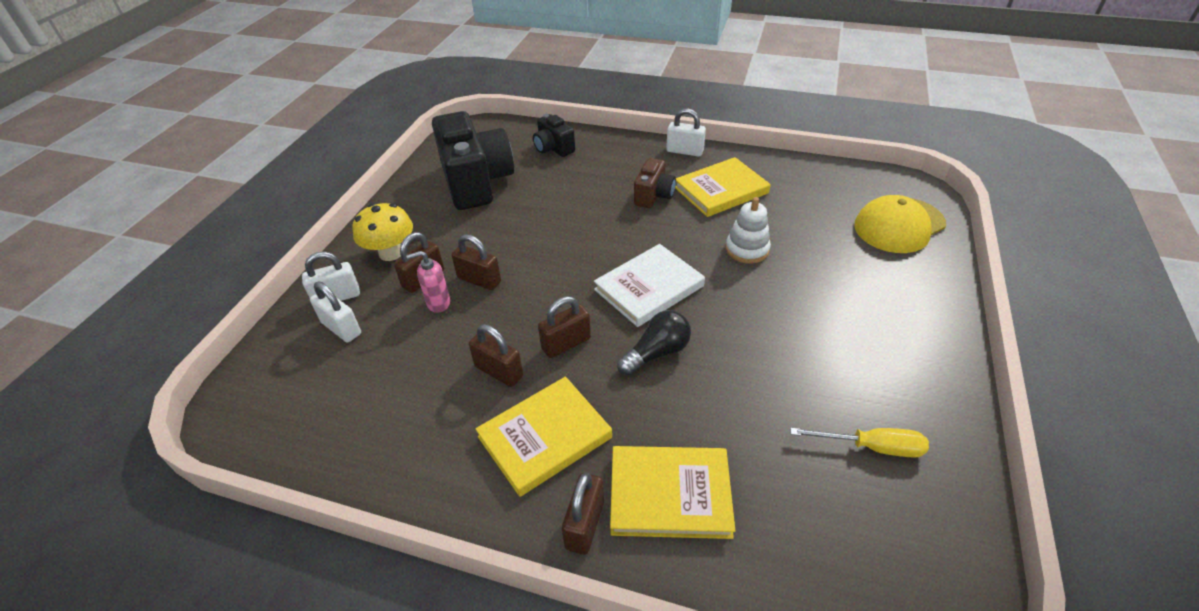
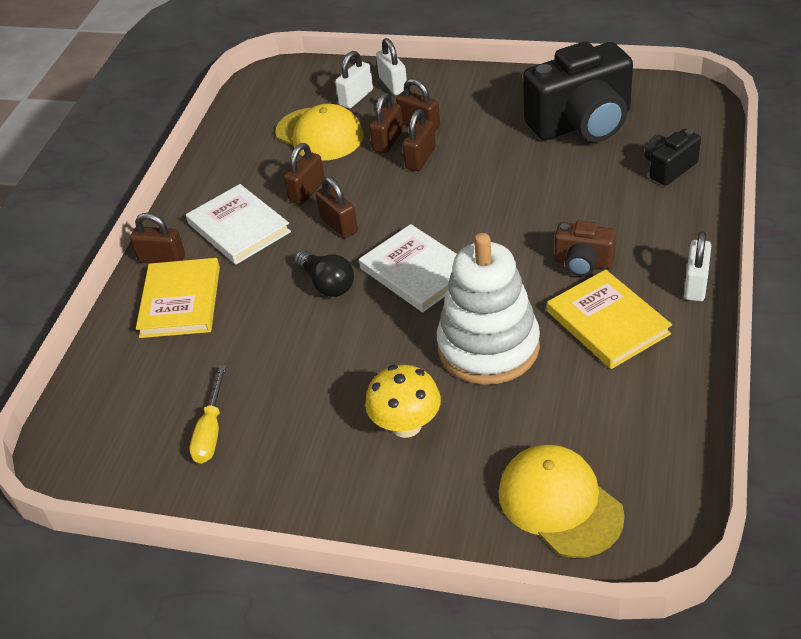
camera: 90 degrees right, 0 degrees up
yellow mushroom [352,203,413,261] -> yellow mushroom moved to [365,365,441,438]
pink soap dispenser [406,251,450,313] -> brown padlock [369,93,403,153]
yellow book [475,377,612,497] -> white book [186,184,291,265]
white stacking toy [726,197,771,264] -> white stacking toy [437,233,540,385], size x1.95
none -> yellow cap [275,104,364,161]

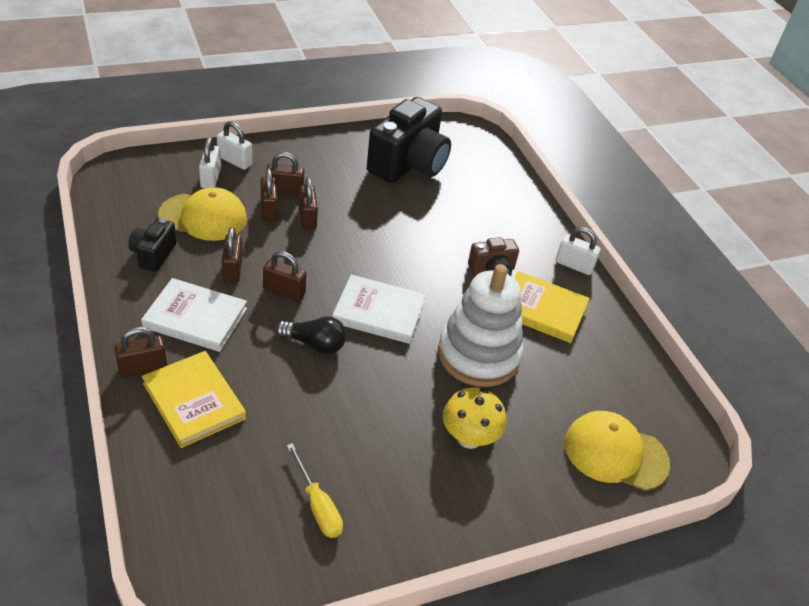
camera: 45 degrees left, 0 degrees up
black camera [645,129,701,186] -> black camera moved to [128,218,176,272]
white padlock [684,231,711,301] -> white padlock turned 45 degrees counterclockwise [556,227,601,275]

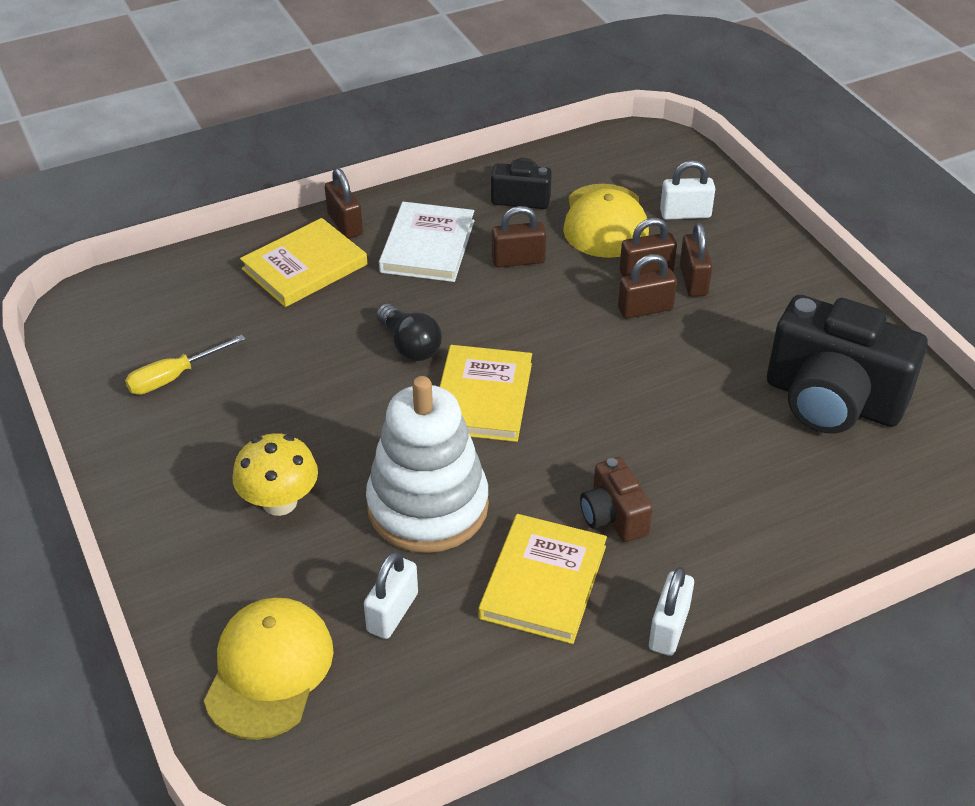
camera: 90 degrees right, 0 degrees up
white padlock [217,121,252,170] -> white padlock moved to [364,551,418,639]
brown padlock [263,251,306,301] -> none
black light bulb [276,316,346,354] -> black light bulb turned 45 degrees counterclockwise [376,304,442,361]
white book [332,275,426,344] -> yellow book [440,345,532,442]

